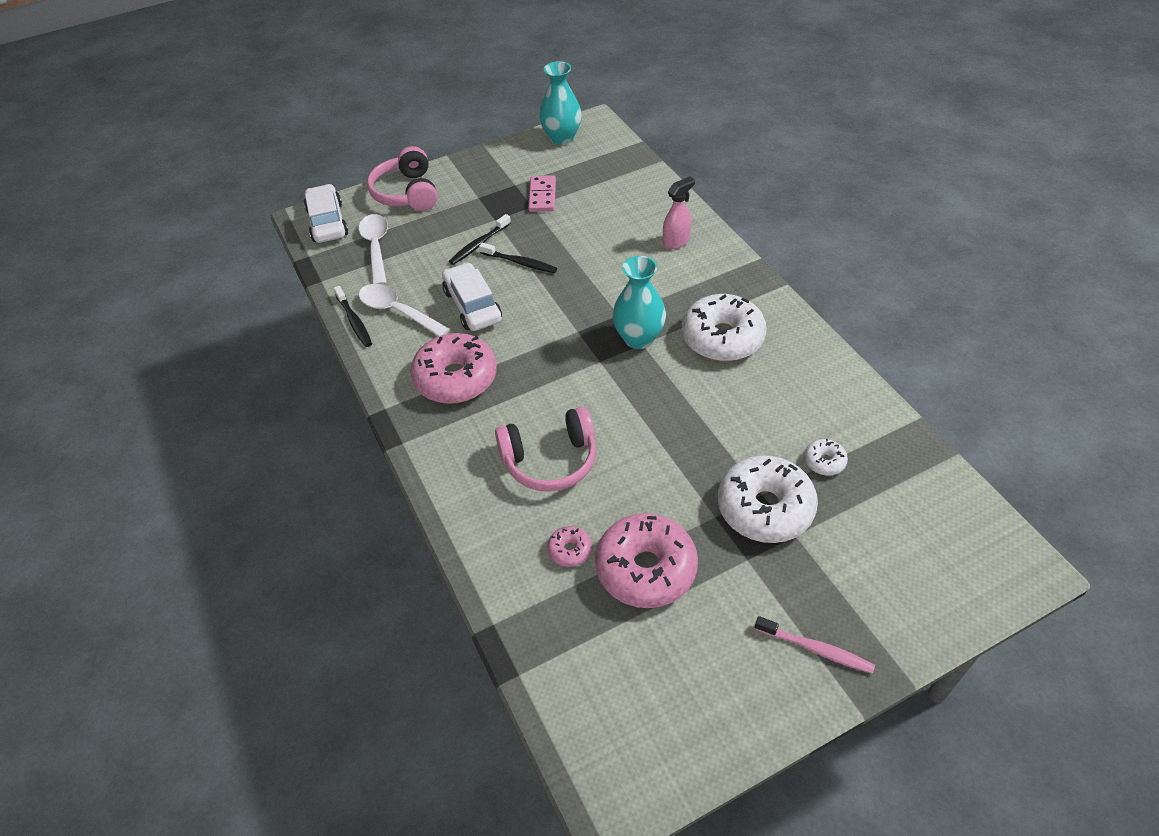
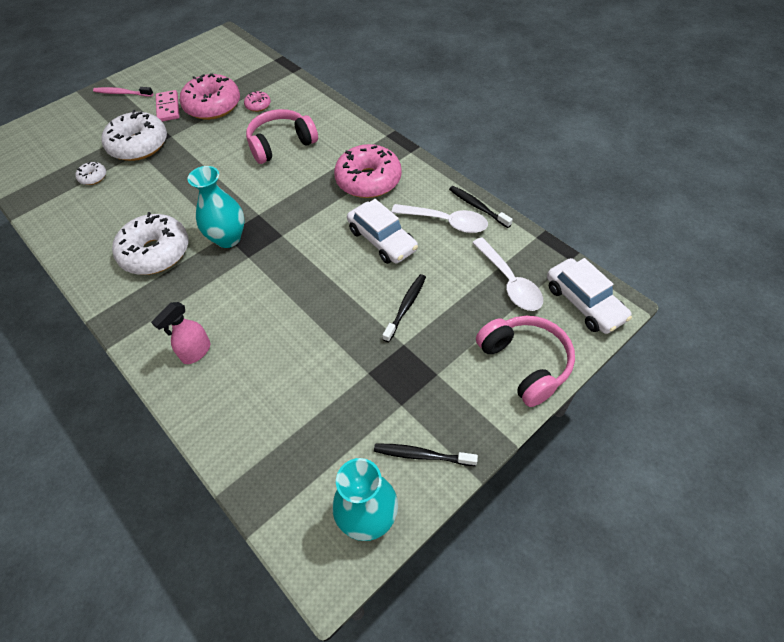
camera: 165 degrees right, 5 degrees up
black toothbrush [479,243,557,273] -> black toothbrush moved to [374,444,478,466]
pink domino [528,175,556,212] -> pink domino moved to [156,90,179,122]

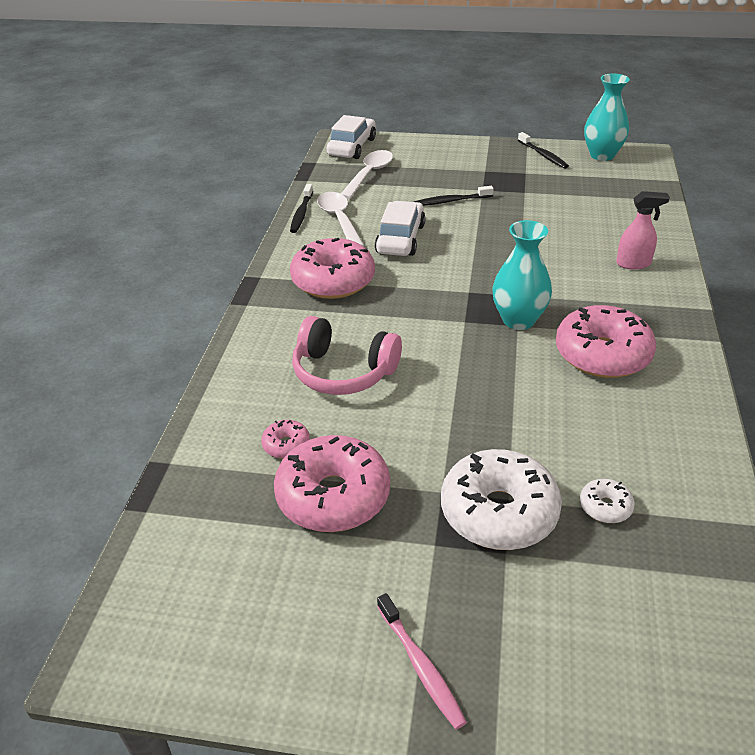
camera: 130 degrees left, 15 degrees down
white donut [112,212,188,275] -> pink donut [556,305,656,378]
pink domino [156,90,179,122] -> none
pink headphones [476,316,575,407] -> none

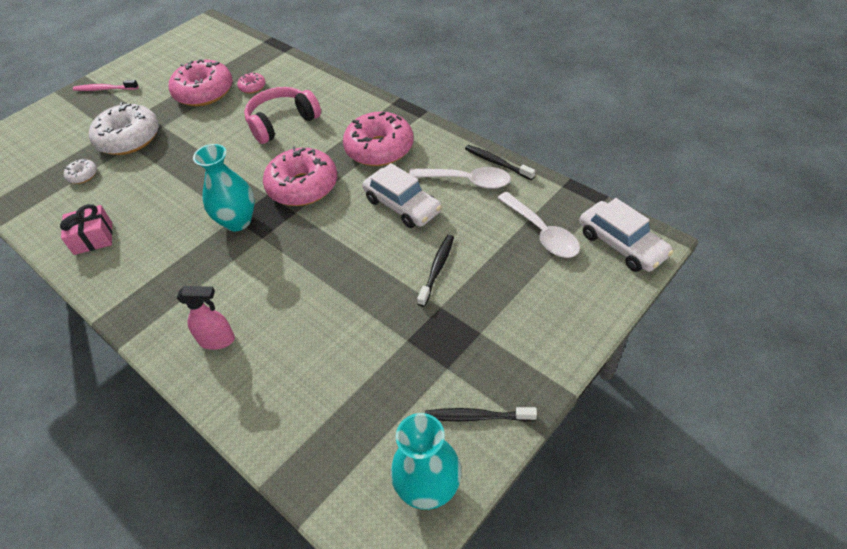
camera: 125 degrees right, 10 degrees up
pink donut [556,305,656,378] -> pink donut moved to [263,146,337,206]
pink spray bottle [616,191,670,270] -> pink spray bottle turned 120 degrees counterclockwise [177,286,235,350]
none -> pink gift [60,204,113,255]

